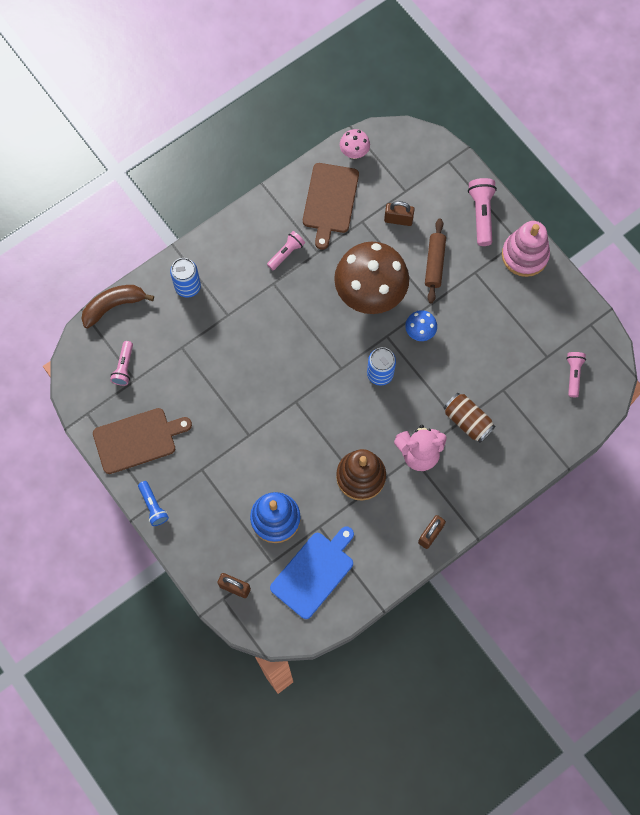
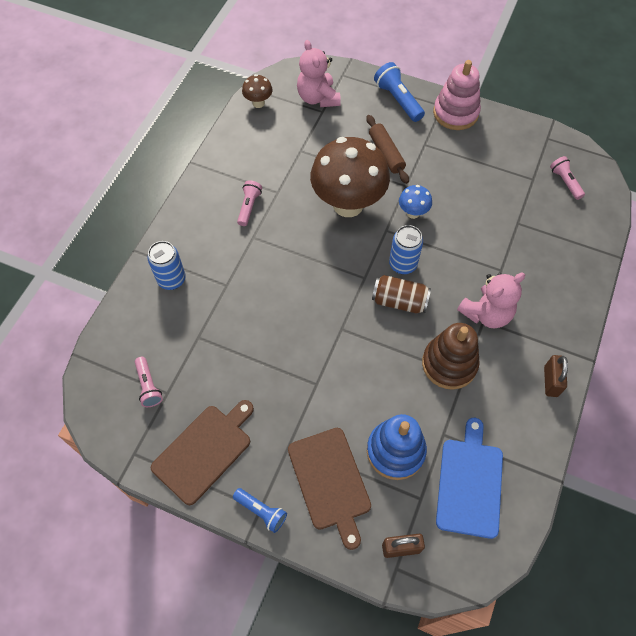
camera: 30 degrees left, 10 degrees down
brown banana [81,285,154,328] -> none
brown cutting board [303,163,359,250] -> brown cutting board moved to [288,428,371,550]
pink mushroom [340,129,370,159] -> brown mushroom [242,74,273,108]
brown padlock [384,201,415,226] -> none
brown can [444,393,495,443] -> brown can moved to [372,275,431,313]
pink flashlight [468,178,497,246] -> blue flashlight [374,62,425,122]
none -> pink teddy bear [297,40,341,107]

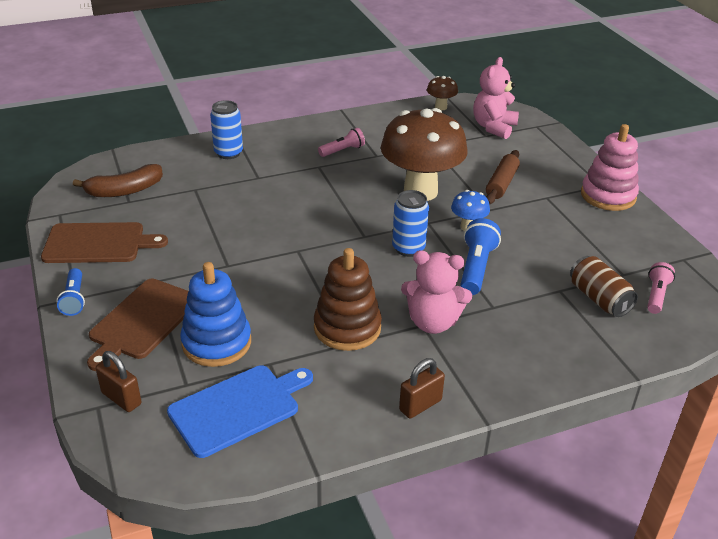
camera: 45 degrees right, 25 degrees down
pink flashlight [135,357,163,407] -> brown banana [73,164,163,197]
brown can [372,275,431,313] -> brown can moved to [570,256,638,317]
blue flashlight [374,62,425,122] -> blue flashlight moved to [460,218,501,295]

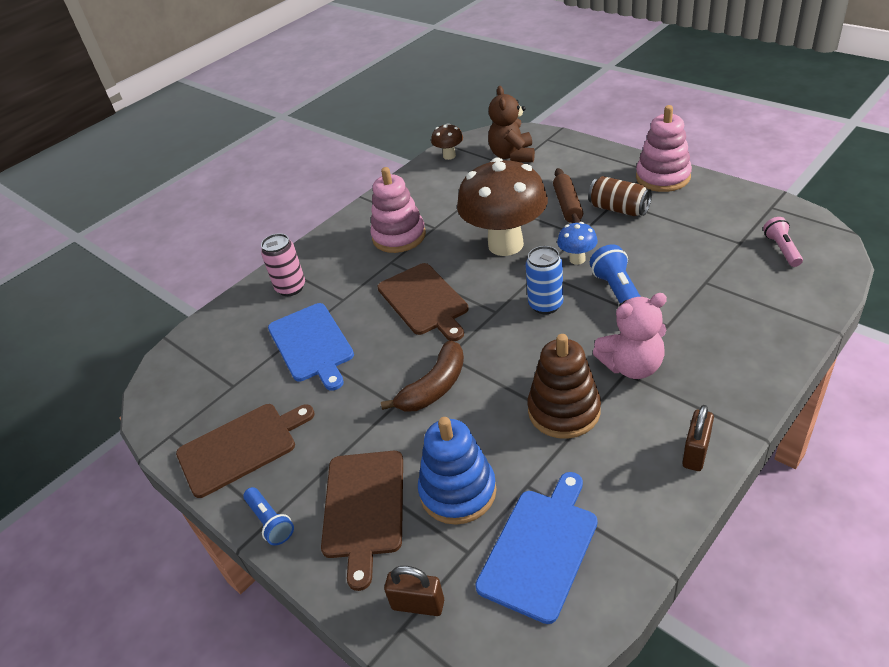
camera: 20 degrees left, 5 degrees up
brown banana [73,164,163,197] -> brown banana moved to [381,340,464,412]
blue can [210,100,243,159] -> pink can [261,233,305,296]
pink flashlight [318,128,365,157] -> pink stacking toy [370,167,426,253]
pink teddy bear [473,57,519,139] -> brown teddy bear [488,86,535,162]
brown can [570,256,638,317] -> brown can moved to [588,176,652,216]
none -> blue cutting board [268,303,354,391]
none -> brown cutting board [377,263,469,341]

